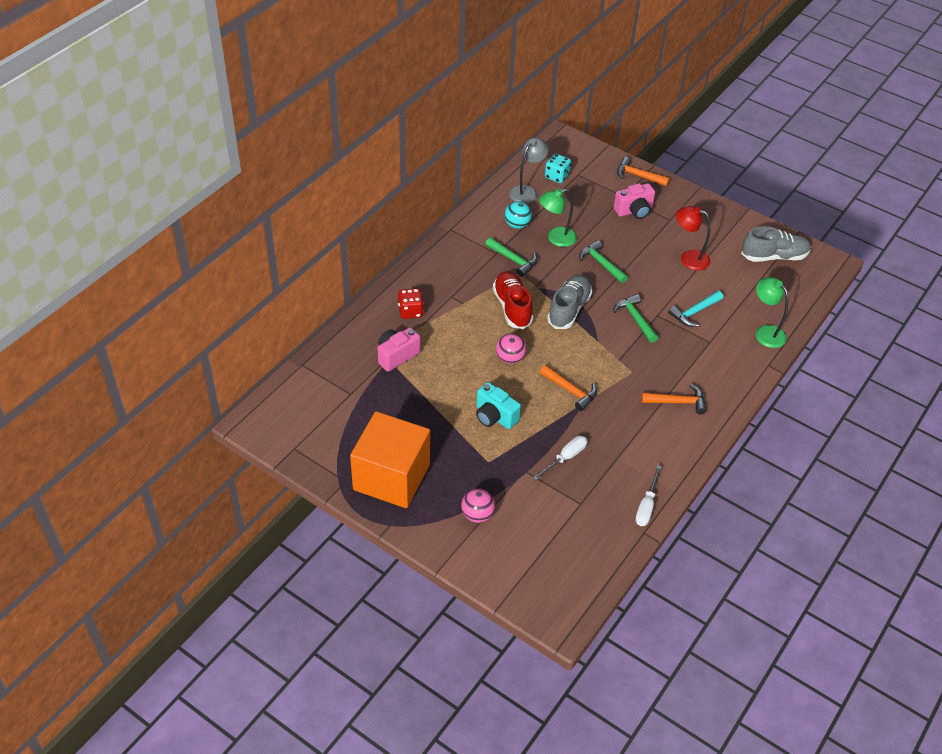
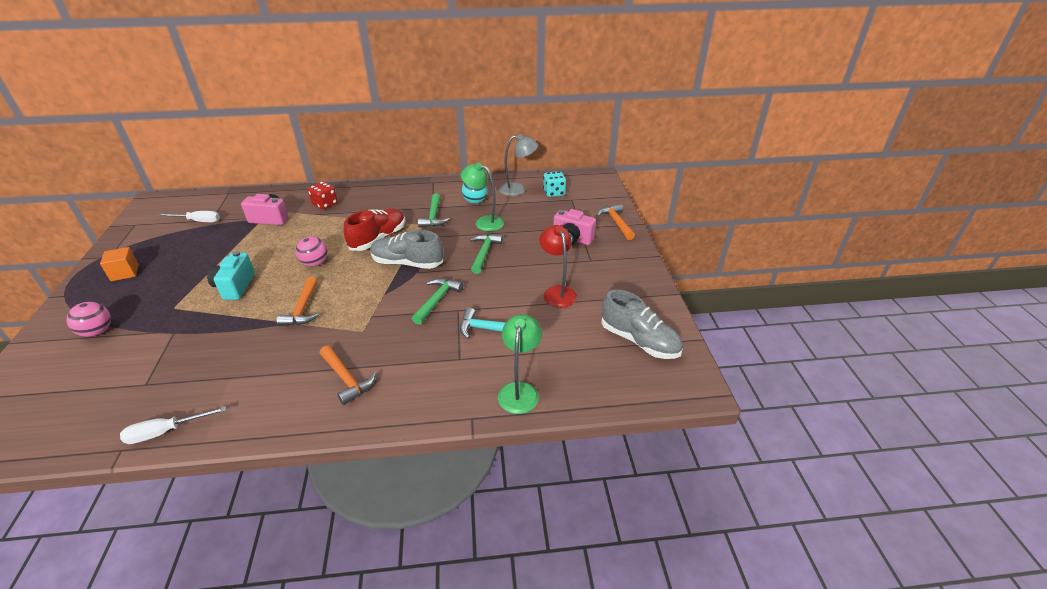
camera: 50 degrees right, 10 degrees down
orange cube [350,411,430,508] -> orange cube [100,247,139,281], size x0.41
white screwdriver [533,436,587,480] -> white screwdriver moved to [158,211,220,222]
grey shoe [547,275,592,329] -> grey shoe turned 150 degrees counterclockwise [370,230,443,269]

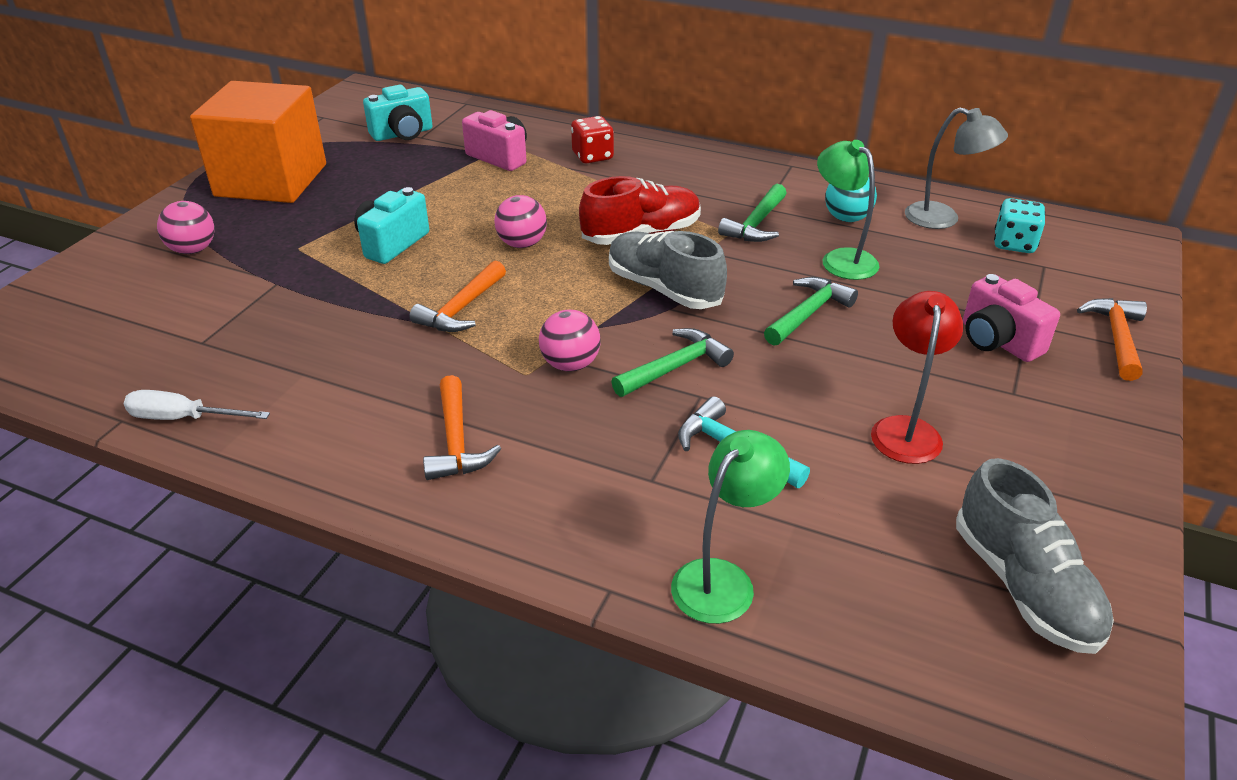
camera: 30 degrees right, 0 degrees up
orange cube [100,247,139,281] -> orange cube [190,81,326,203], size x2.47
white screwdriver [158,211,220,222] -> turquoise camera [363,85,433,141]
none -> pink ball [539,310,601,371]

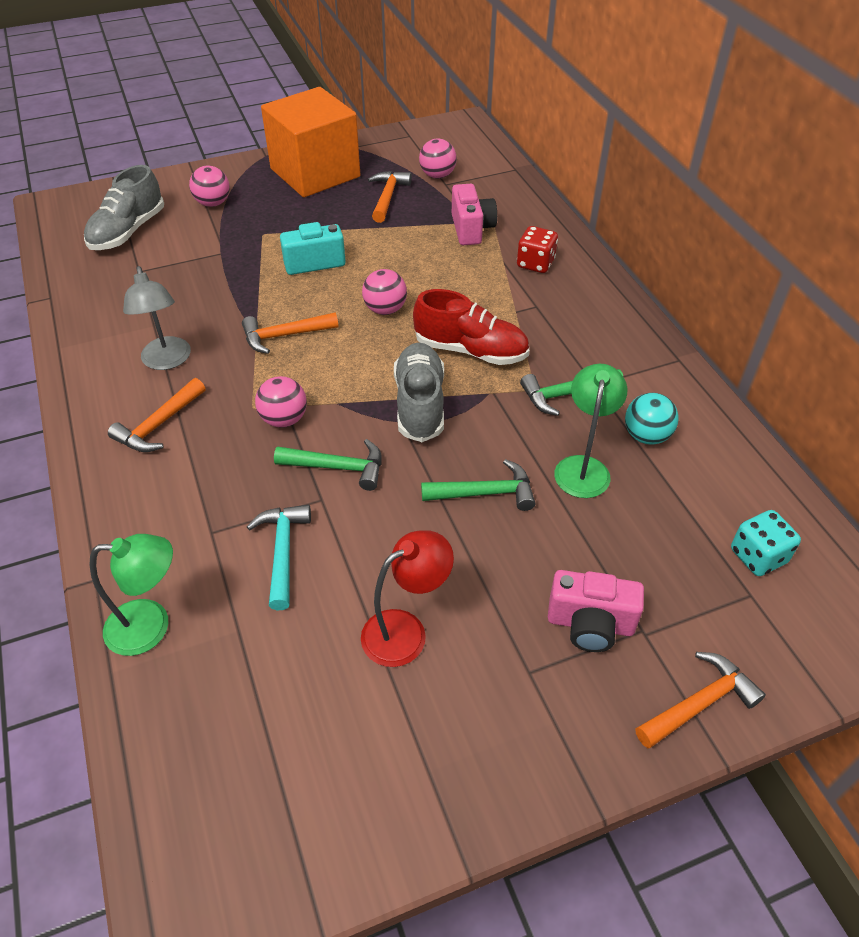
camera: 45 degrees right, 10 degrees up
white screwdriver [124,390,270,420] -> none
turquoise camera [363,85,433,141] -> pink ball [419,139,457,179]
grey lamp [905,108,1008,229] -> grey lamp moved to [123,266,191,370]
grey shoe [956,458,1114,654] -> grey shoe moved to [84,165,164,250]
pink camera [963,274,1060,362] -> pink camera turned 90 degrees counterclockwise [548,570,644,652]
none -> orange hammer [368,171,412,223]

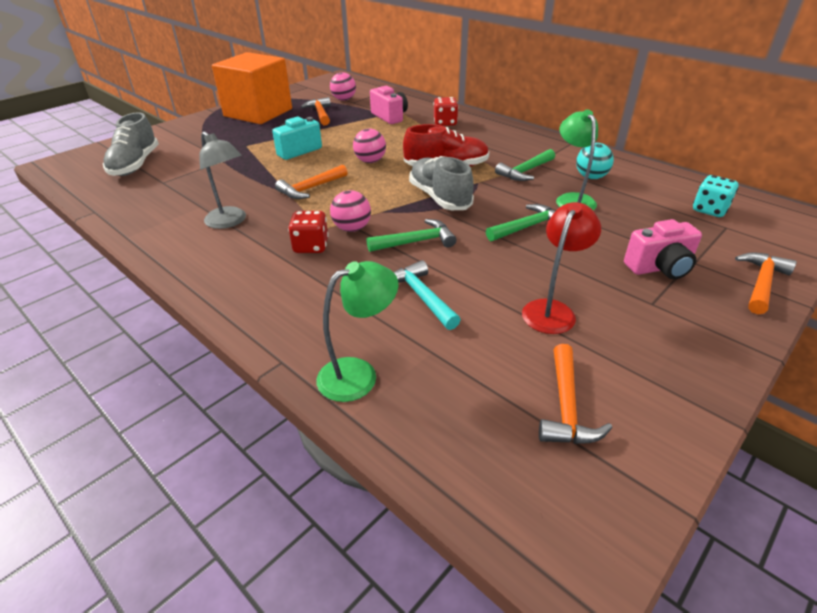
camera: 25 degrees left, 10 degrees down
orange hammer [108,378,205,452] -> orange hammer moved to [539,344,612,444]
pink ball [189,166,230,207] -> none
none -> red dice [288,211,329,253]

